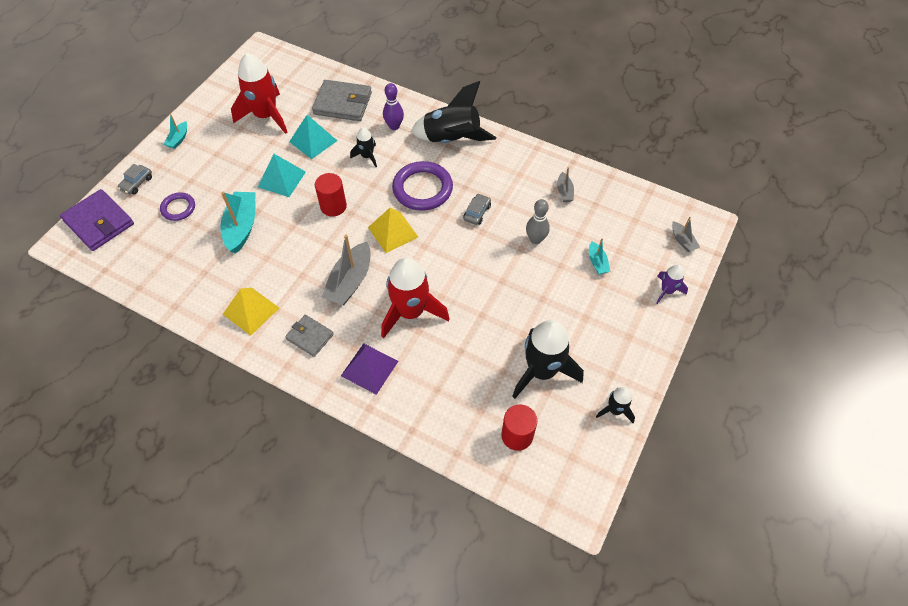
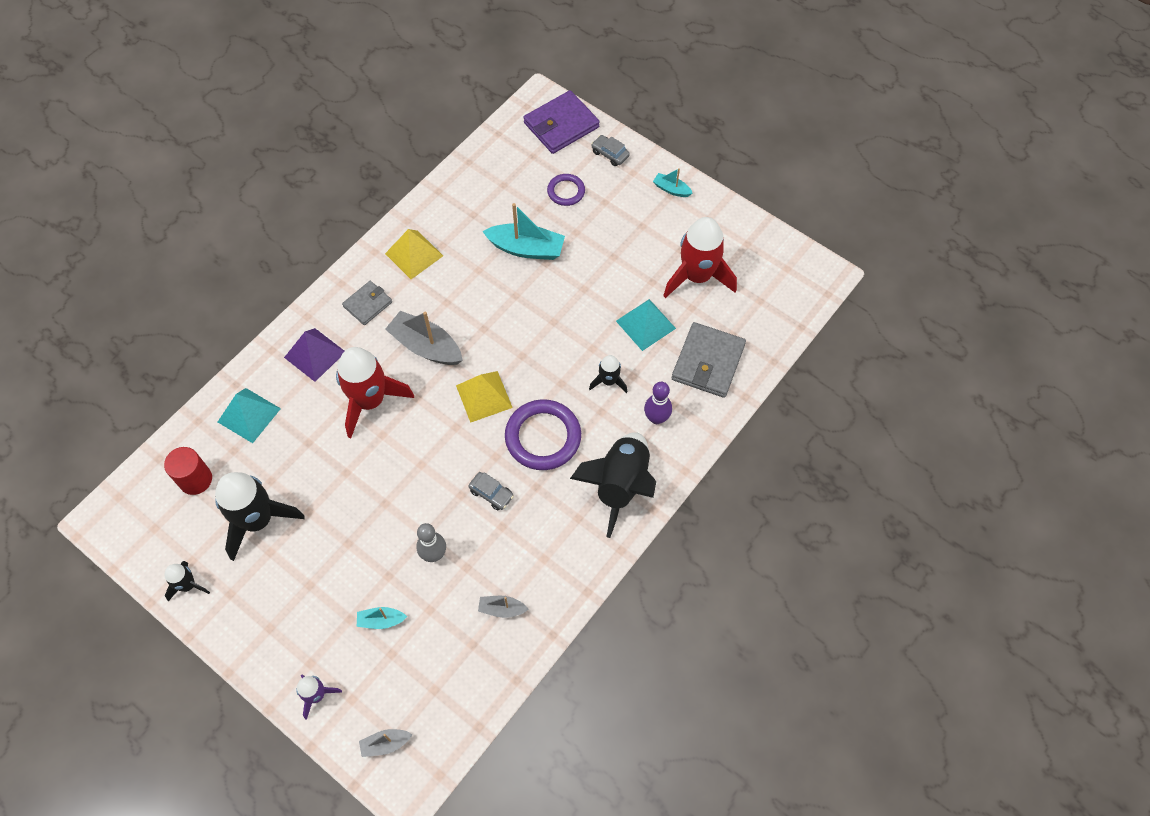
camera: 100 degrees right, 5 degrees up
turquoise pyramid [258,154,306,197] -> turquoise pyramid moved to [218,388,281,443]
red cylinder [315,173,347,216] -> none

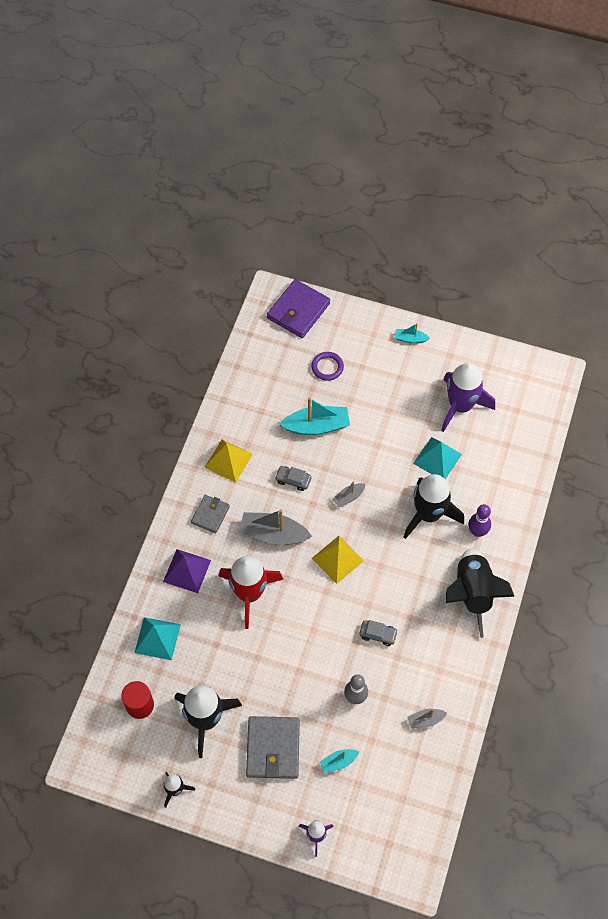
camera: 20 degrees left, 0 degrees up
grey boat [359,729,413,757] -> grey boat moved to [332,481,365,507]
purple ring [505,399,581,470] -> none
black rocket [589,355,627,393] -> black rocket [404,474,464,539], size x2.00
grey car [591,135,630,166] -> grey car moved to [275,466,311,491]
red rocket [663,217,737,298] -> purple rocket [441,363,495,432]
grey wallet [672,322,746,398] -> grey wallet moved to [246,716,300,779]

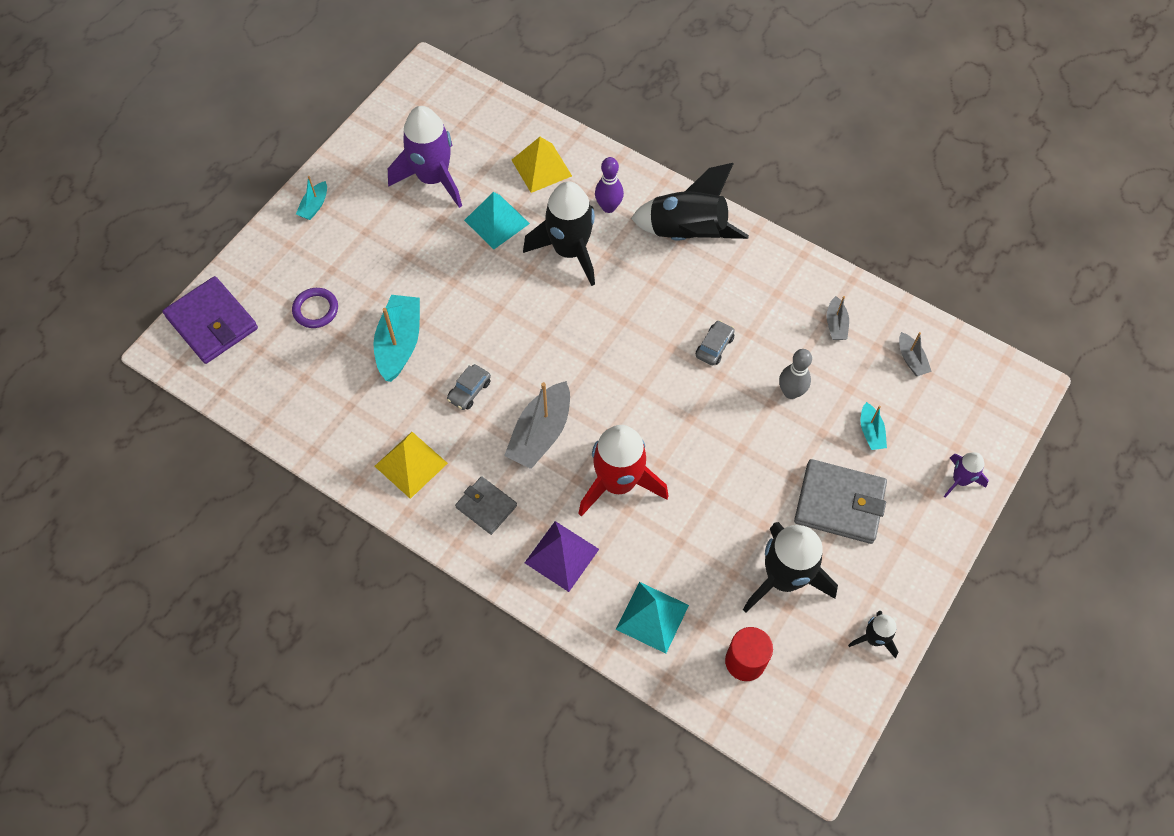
camera: 75 degrees left, 0 degrees up
yellow pyramid [312,536,364,584] -> yellow pyramid moved to [512,137,572,193]
grey boat [332,481,365,507] -> grey boat moved to [899,332,932,376]

